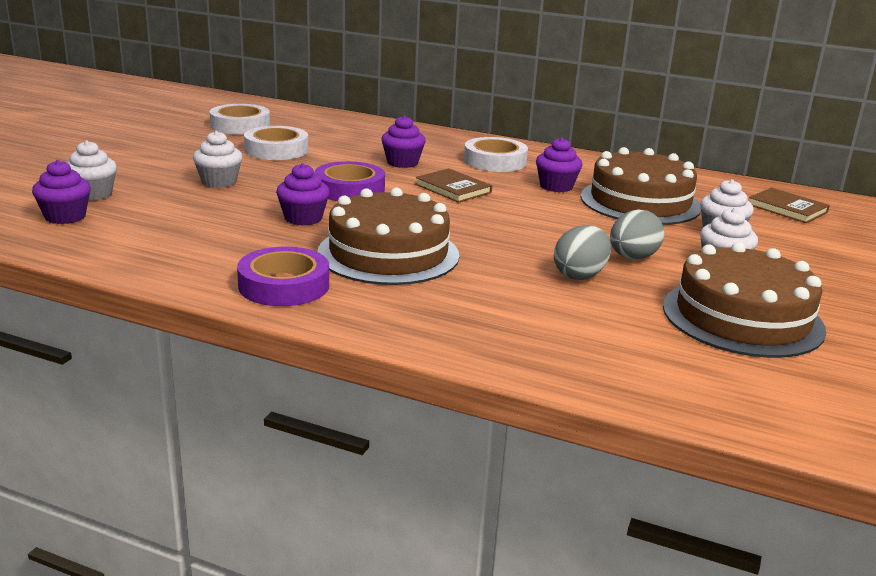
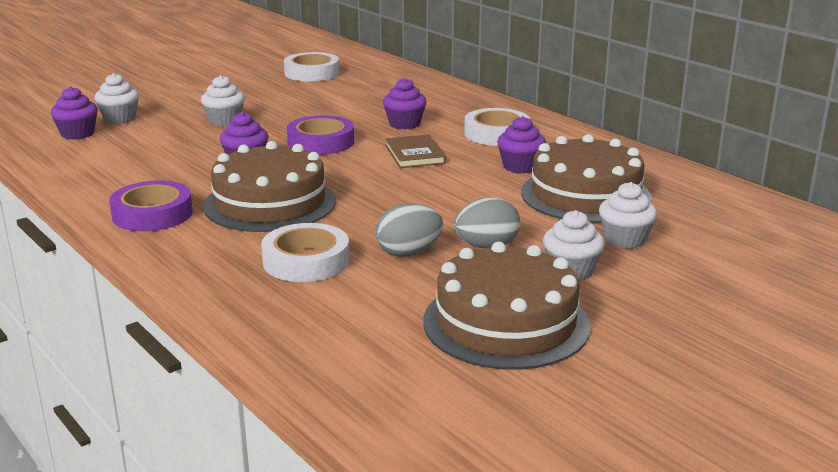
camera: 30 degrees right, 0 degrees up
white tape [244,126,308,160] -> white tape moved to [261,223,349,282]
brown book [749,188,830,223] -> none

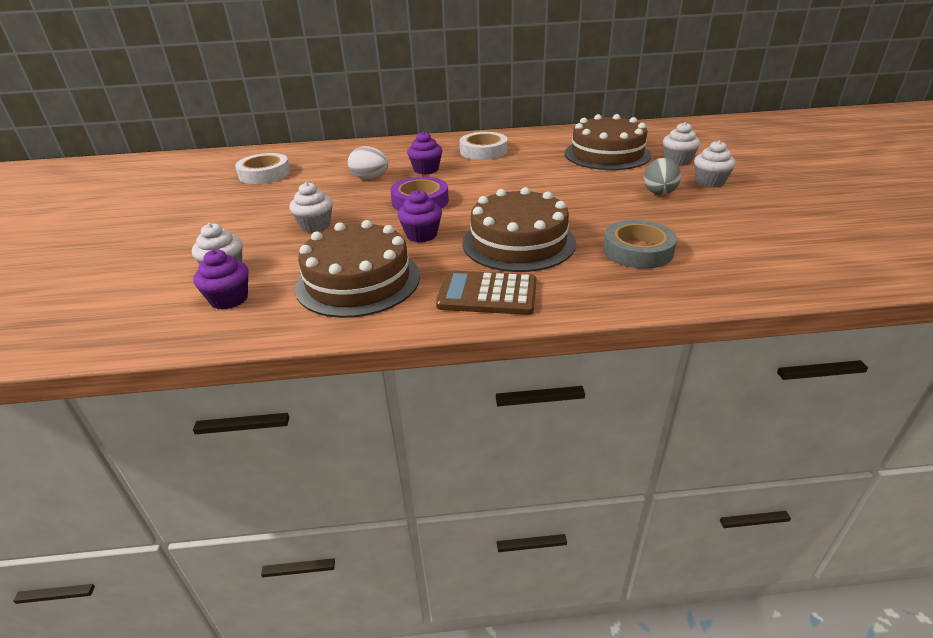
camera: 55 degrees left, 10 degrees up
purple tape [109,181,193,231] -> brown calculator [436,271,536,315]
white tape [261,223,349,282] -> grey tape [603,220,677,269]
grey egg [376,203,443,257] -> none
brown book [385,135,446,168] -> none
brown cake [423,242,591,370] -> brown cake moved to [295,220,420,318]
purple cupcake [497,116,546,174] -> none
none -> white egg [348,146,388,179]

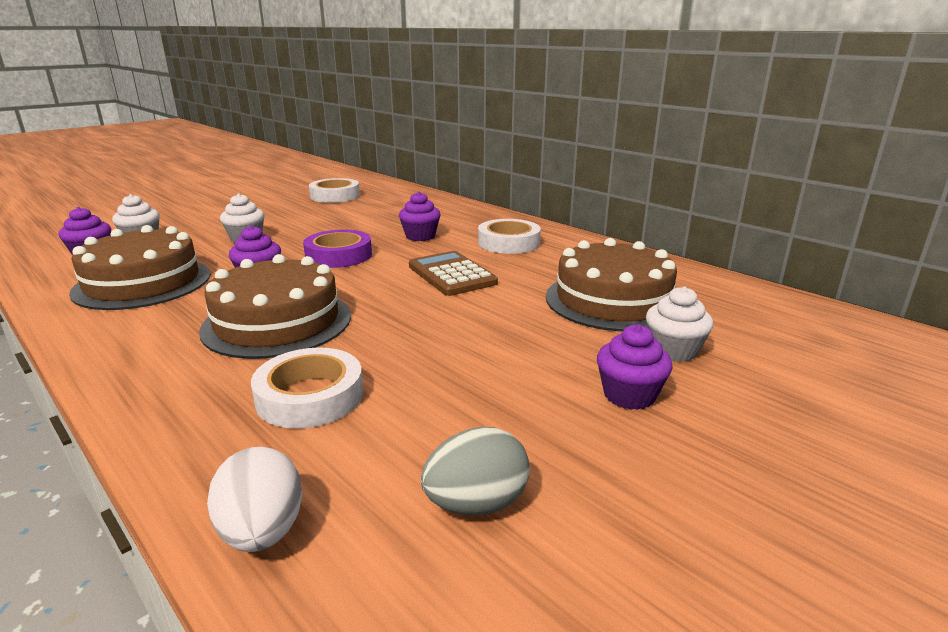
camera: 50 degrees right, 10 degrees down
white egg [348,146,388,179] -> white egg moved to [207,447,302,552]
brown calculator [436,271,536,315] -> brown calculator moved to [409,251,498,296]
grey tape [603,220,677,269] -> white tape [251,348,363,428]
grey egg [644,158,681,195] -> grey egg moved to [421,427,530,515]
white cupcake [694,140,736,188] -> purple cupcake [597,324,673,410]

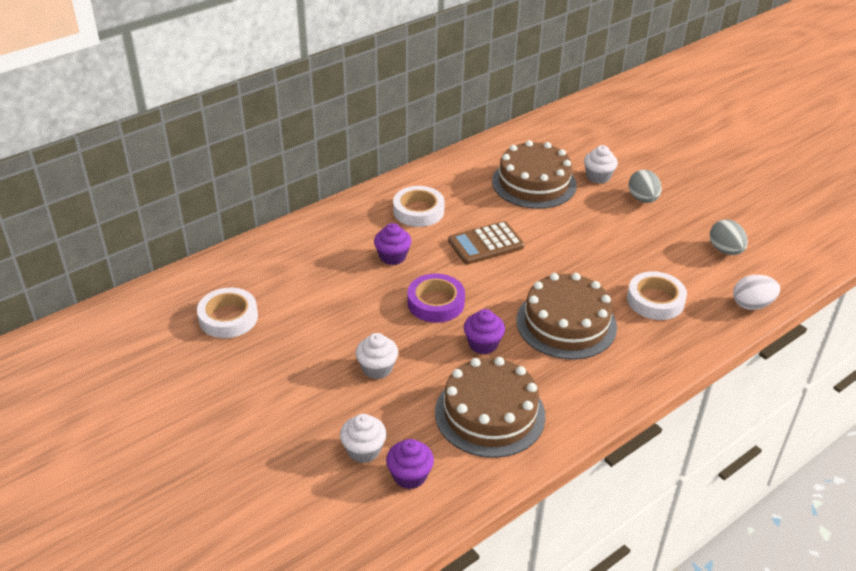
camera: 85 degrees left, 15 degrees up
purple cupcake [597,324,673,410] -> grey egg [629,170,661,203]

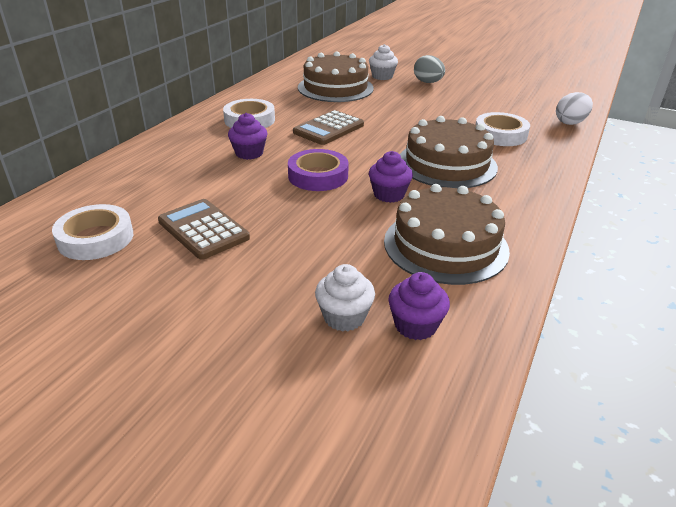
camera: 25 degrees left, 5 degrees down
white cupcake [356,333,398,379] -> none
grey egg [709,219,748,255] -> none
none -> brown calculator [158,199,250,260]

